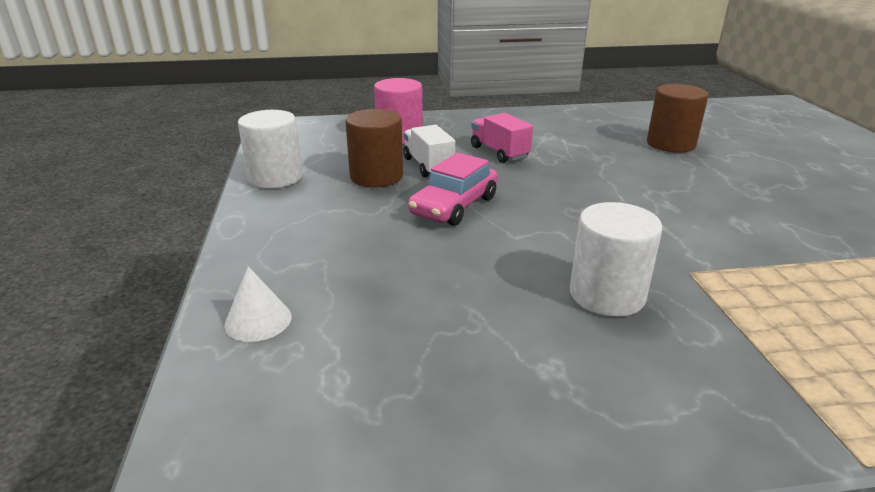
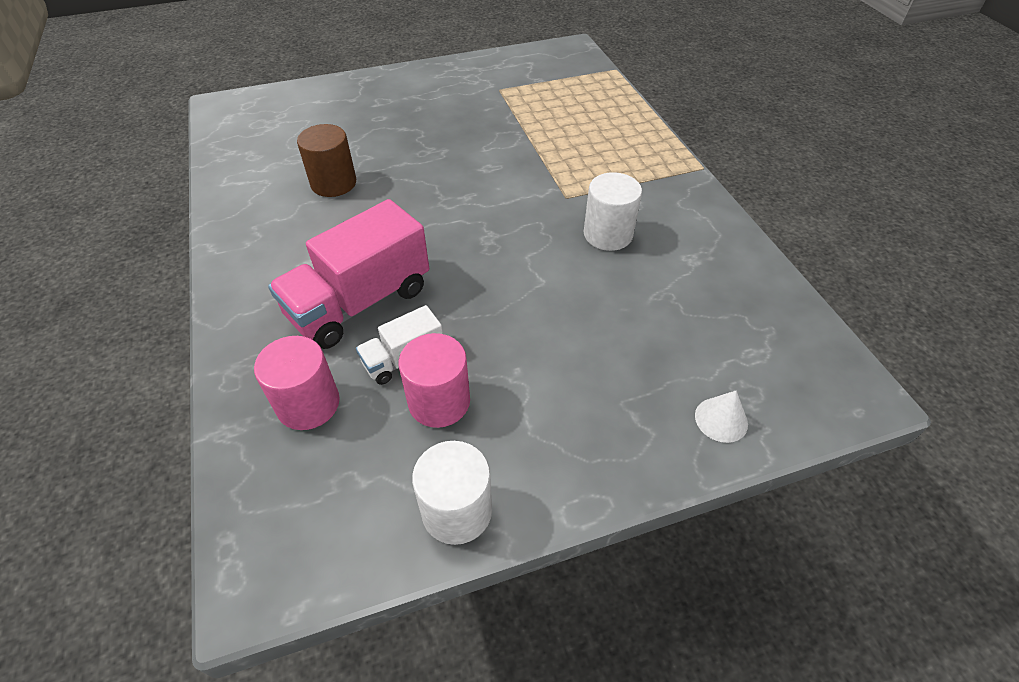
camera: 100 degrees left, 20 degrees up
brown cylinder [345,109,403,187] -> pink cylinder [398,333,470,428]
pink car [408,153,498,226] -> none
pink truck [471,113,533,163] -> pink truck [268,199,429,349], size x1.92

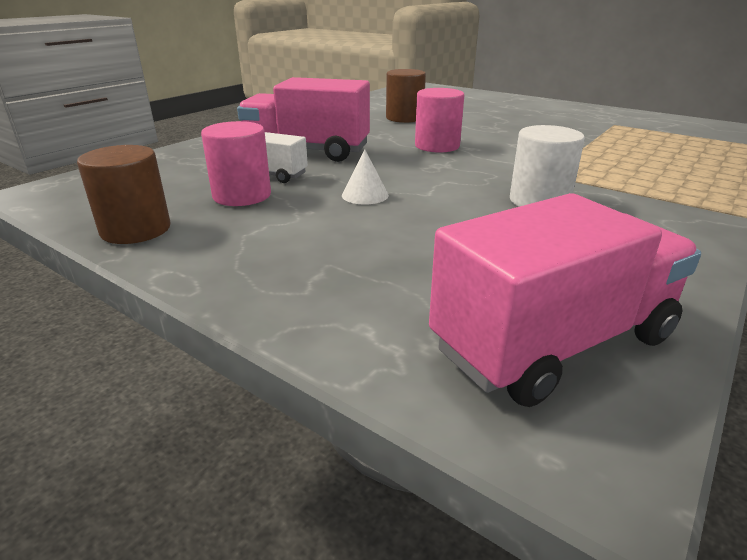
camera: 55 degrees right, 20 degrees down
pink cylinder [254,336,340,430] -> pink cylinder moved to [415,88,464,153]
white cylinder [412,441,492,545] -> brown cylinder [77,145,171,244]
white cone [695,391,748,443] -> white cone moved to [342,149,389,204]
none -> pink truck [429,193,701,407]

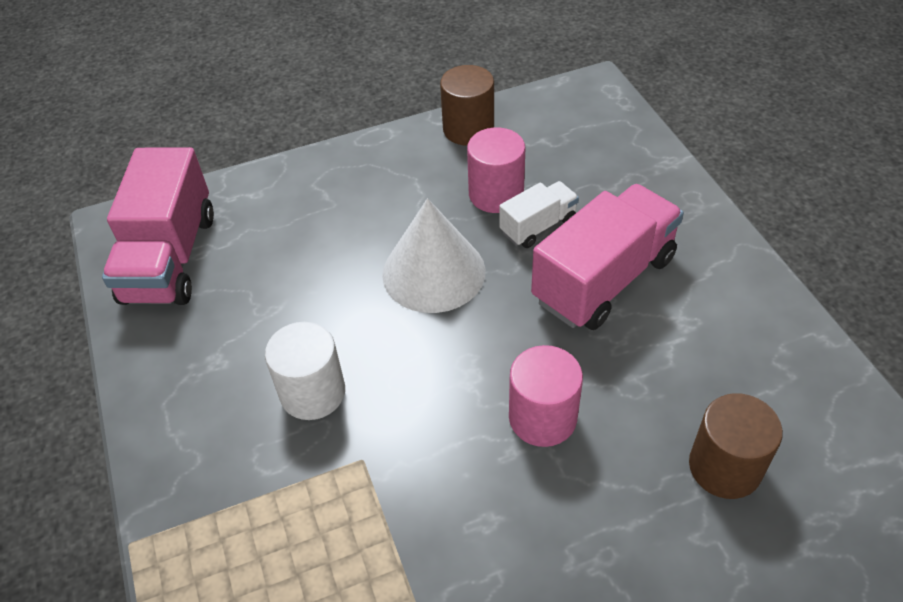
camera: 125 degrees right, 20 degrees up
white cone [342,149,389,204] -> white cone [382,198,485,313], size x2.12

